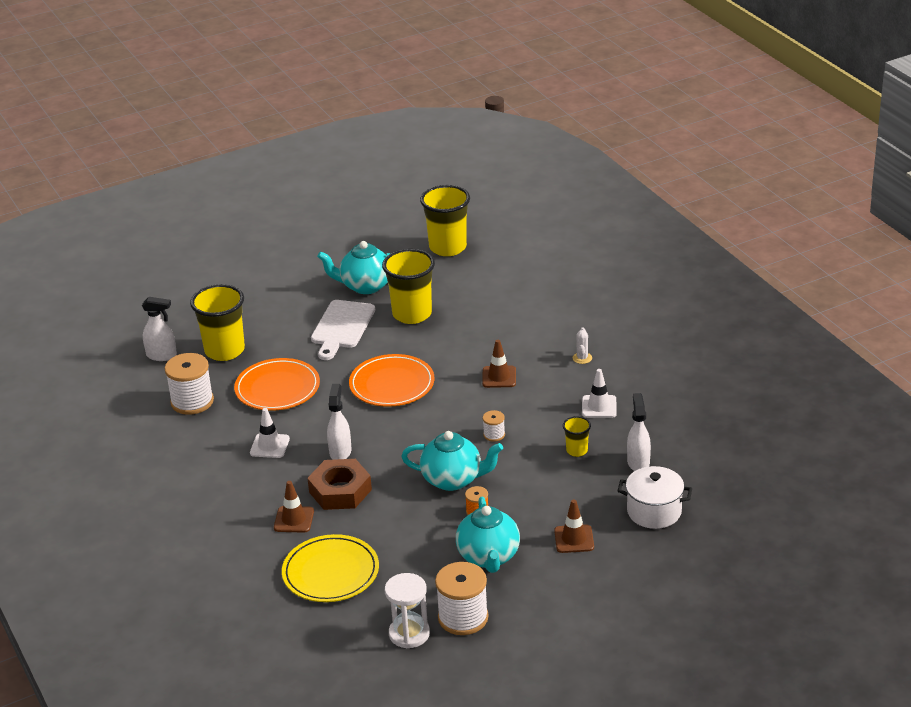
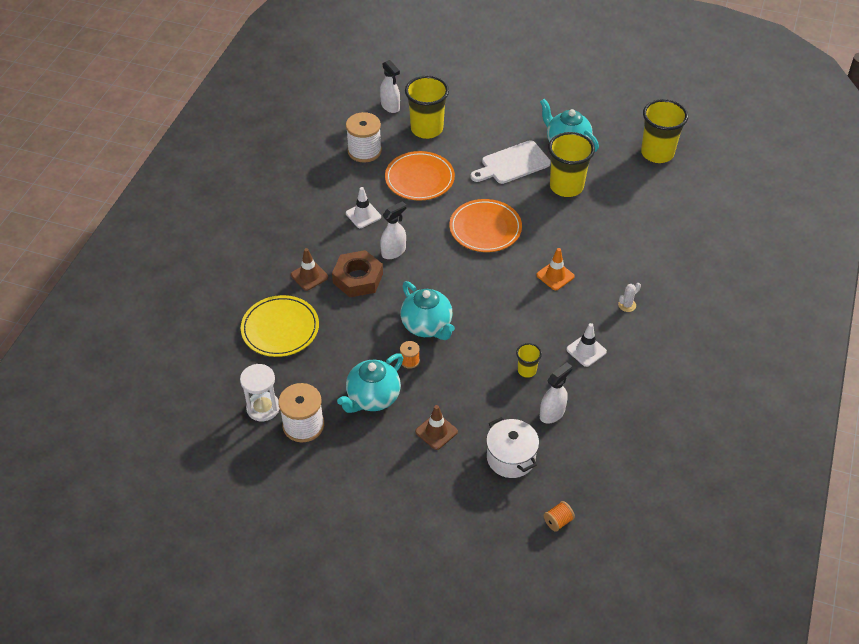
camera: 45 degrees right, 15 degrees up
brown traffic cone [482,340,516,388] -> orange traffic cone [536,248,575,290]
white spool [483,410,505,442] -> none
none -> orange spool [544,501,575,532]

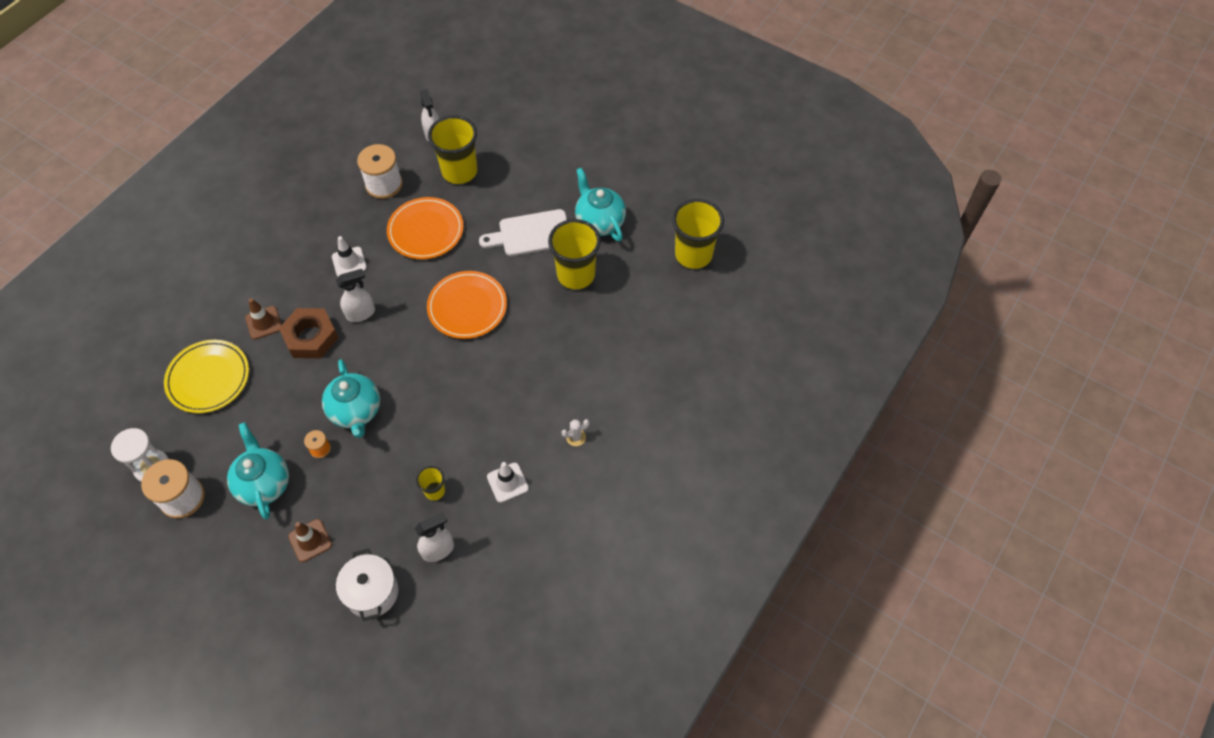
camera: 15 degrees right, 10 degrees up
turquoise teapot [337,353,403,413] -> turquoise teapot turned 105 degrees clockwise [227,422,289,519]
orange traffic cone [536,248,575,290] -> none
orange spool [544,501,575,532] -> none

